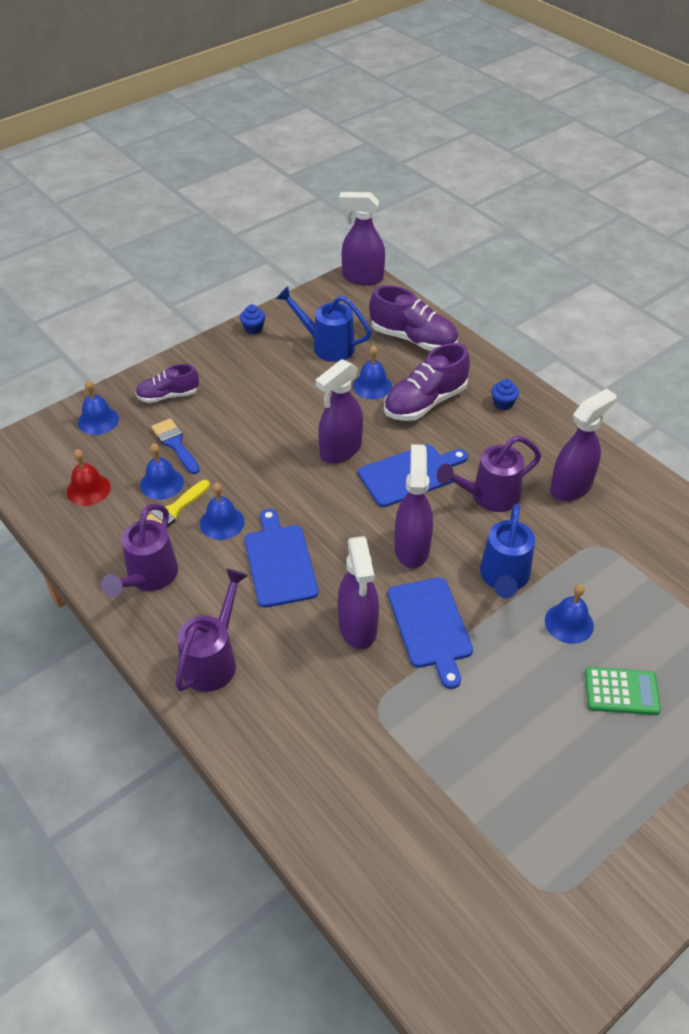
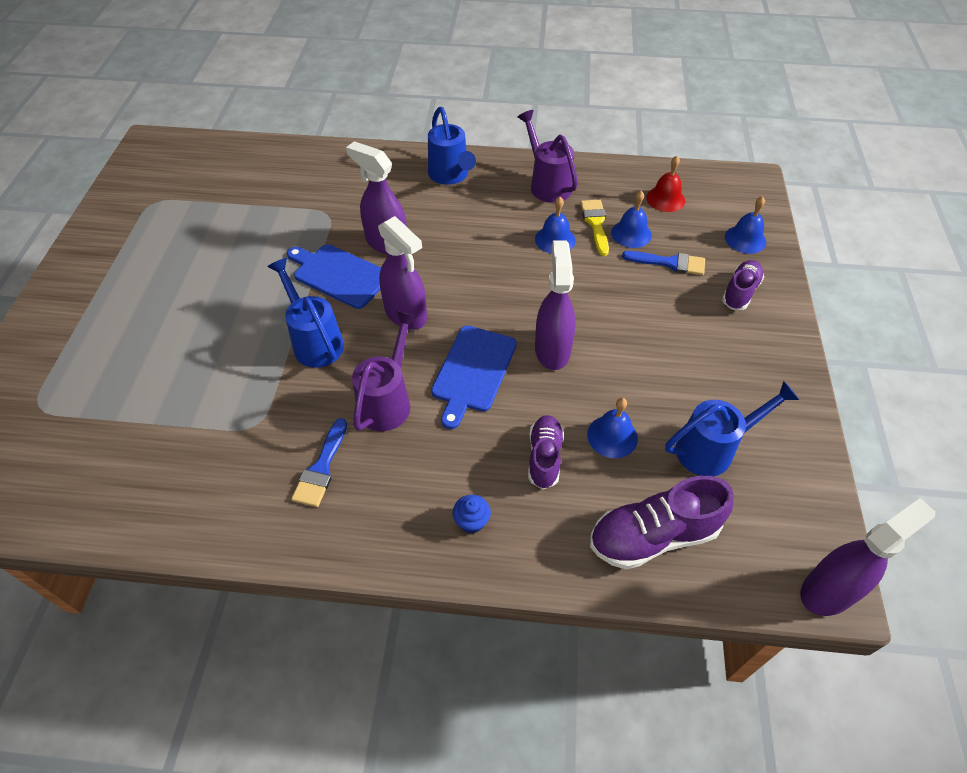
camera: 135 degrees right, 5 degrees up
purple watering can [175,569,248,692] -> blue watering can [428,107,476,185]
blue cupcake [240,304,265,334] -> none
blue cutting board [244,509,319,608] -> none
purple shoe [384,343,470,421] -> purple shoe [528,415,564,489], size x0.63
blue bell [545,584,594,644] -> none
purple spray bottle [550,389,616,501] -> blue brush [291,418,347,507]
green calculator [585,667,661,715] -> none

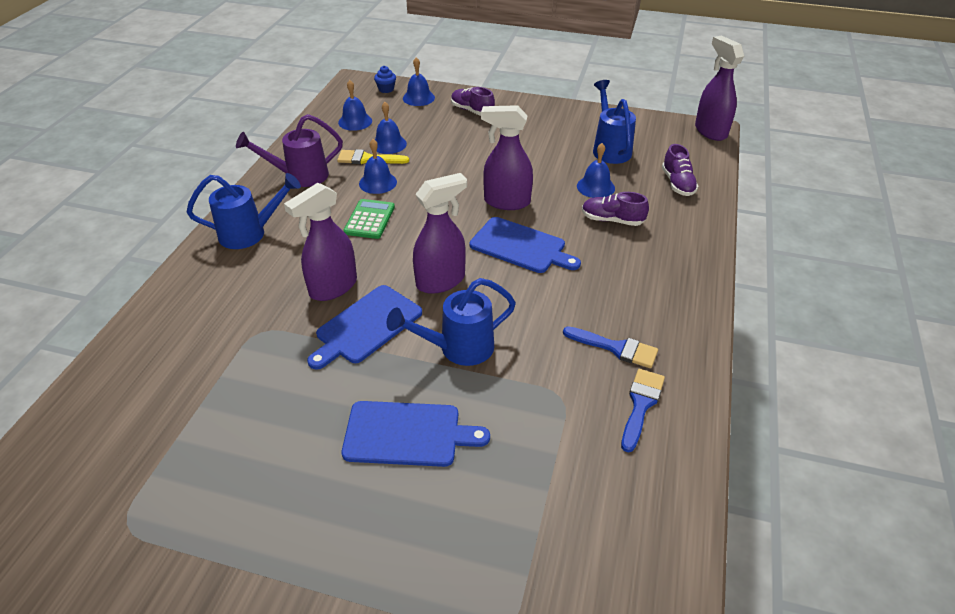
camera: 80 degrees left, 10 degrees down
purple watering can [352,311,418,431] -> none
blue cupcake [453,495,491,534] -> blue cupcake moved to [374,66,396,93]
purple shoe [590,476,734,570] -> purple shoe [662,144,698,196], size x0.63
blue brush [622,251,705,275] -> blue brush moved to [621,369,665,452]
red bell [646,156,685,212] -> blue bell [338,80,372,131]
none -> blue cutting board [342,401,490,467]
none -> green calculator [343,199,395,239]

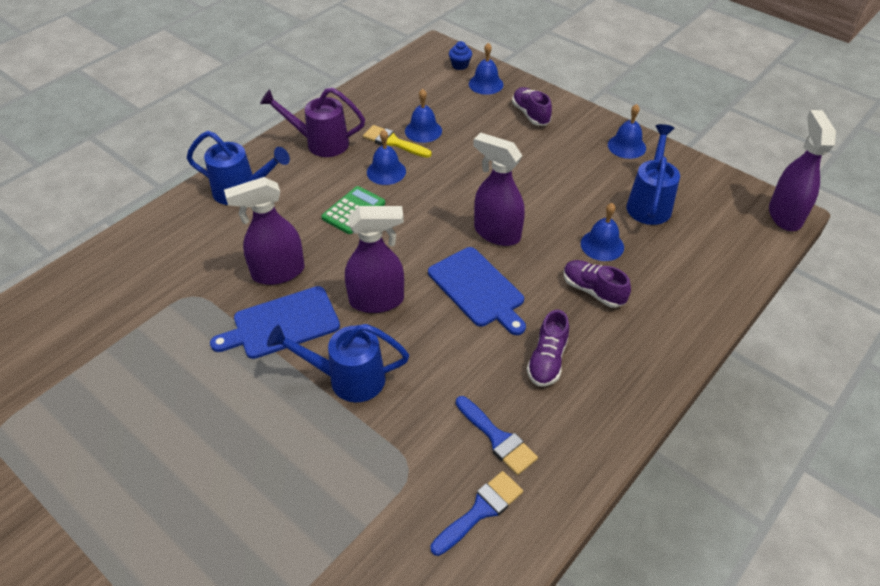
camera: 25 degrees right, 5 degrees up
blue bell [338,80,372,131] -> blue bell moved to [608,104,646,159]
blue cutting board [342,401,490,467] -> none
purple shoe [662,144,698,196] -> purple shoe moved to [527,310,569,386]

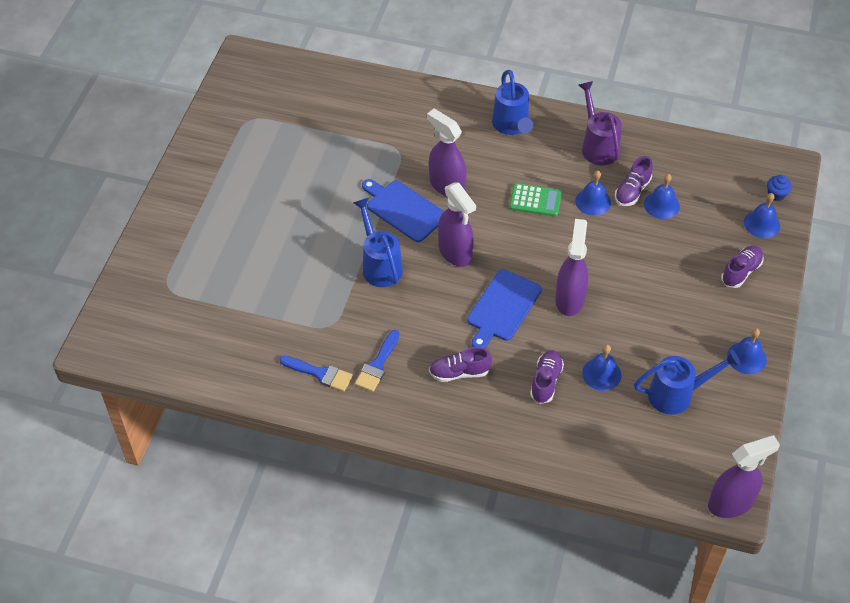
camera: 65 degrees right, 5 degrees up
yellow brush [363,125,432,158] -> purple shoe [615,156,653,206]

